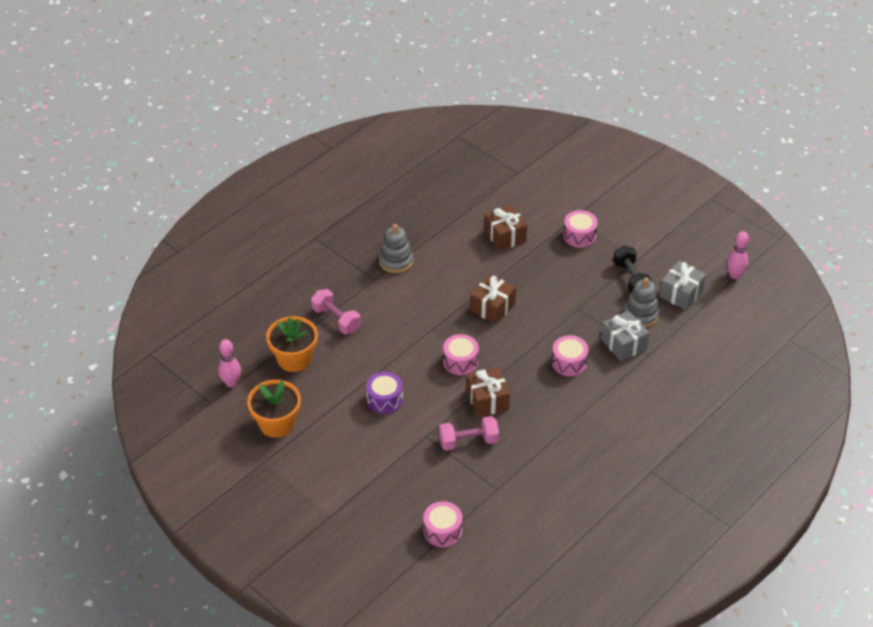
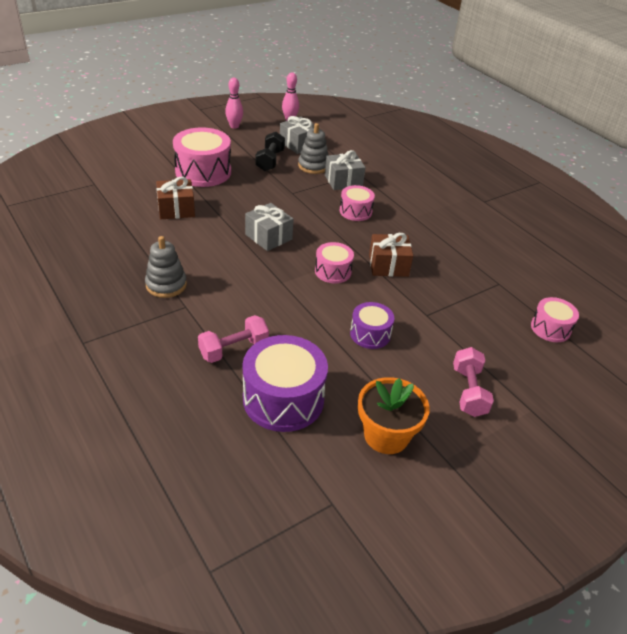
camera: 80 degrees left, 5 degrees down
pink bowling pin [218,339,241,387] -> pink bowling pin moved to [225,78,243,129]
orange flower pot [266,316,318,372] -> purple drum [243,335,328,432]
pink dumbbell [439,416,499,450] -> pink dumbbell moved to [453,347,494,417]
brown gift [470,274,516,324] -> grey gift [245,203,294,251]
pink drum [563,210,598,248] -> pink drum [173,127,231,187], size x1.78
black dumbbell [613,246,652,293] -> black dumbbell turned 75 degrees counterclockwise [256,132,285,171]

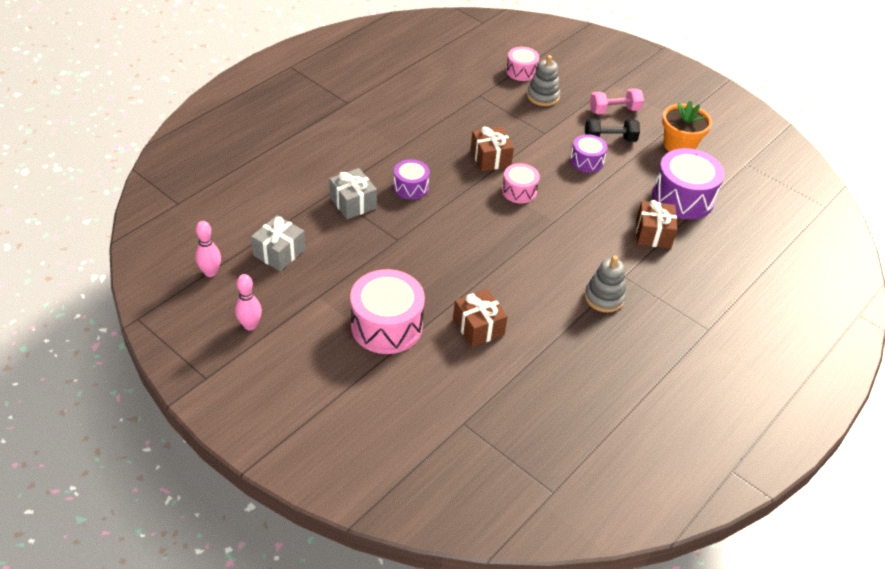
camera: 105 degrees left, 5 degrees up
pink dumbbell [198,315,269,363] -> brown gift [636,200,677,249]
grey gift [245,203,294,251] -> none
black dumbbell [256,132,285,171] -> black dumbbell moved to [585,118,640,142]
grey stacking toy [298,123,329,174] -> grey stacking toy moved to [527,55,560,106]
pink drum [340,185,375,221] -> purple drum [393,159,430,200]

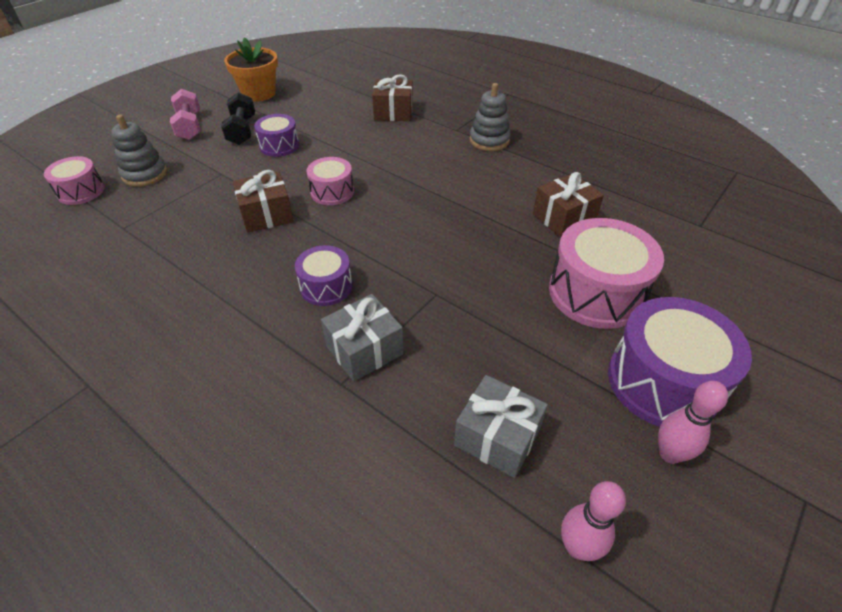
camera: 90 degrees left, 0 degrees up
purple drum [652,148,724,219] -> purple drum moved to [608,297,752,427]

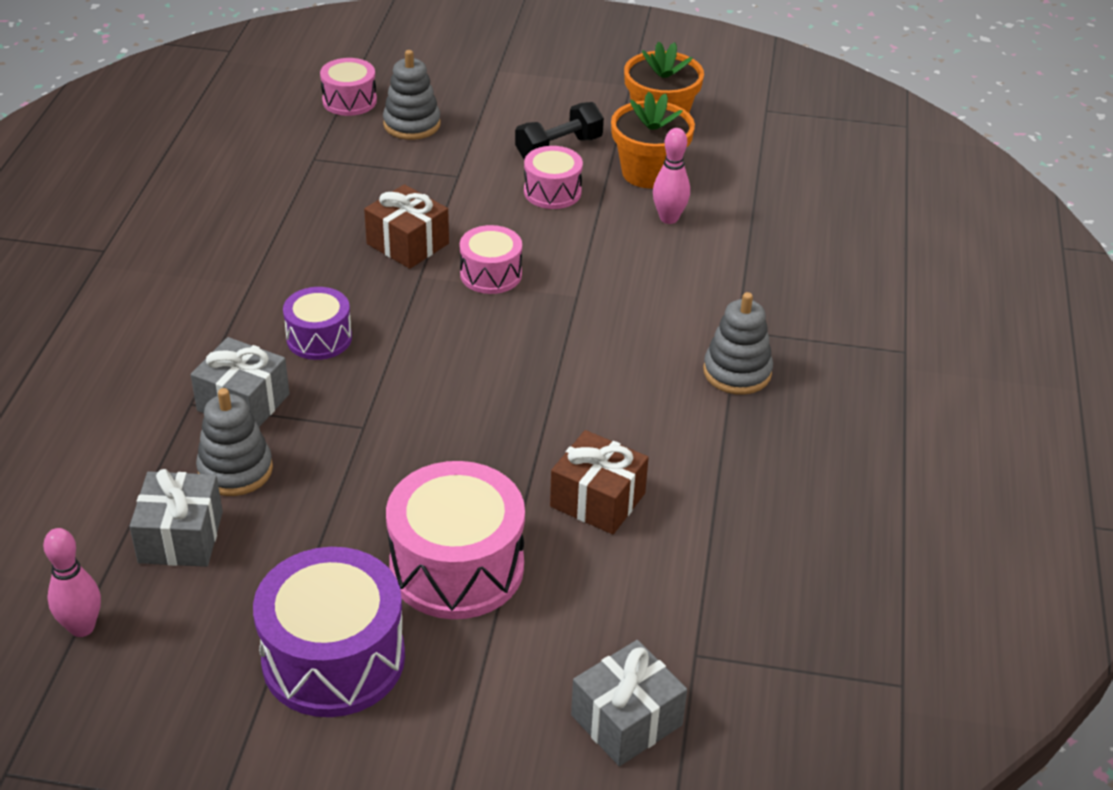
camera: 60 degrees right, 5 degrees down
pink dumbbell [170,89,200,140] -> none
purple drum [254,114,299,157] -> pink drum [524,146,583,209]
brown gift [372,74,413,121] -> none
pink bowling pin [658,381,728,464] -> pink bowling pin moved to [653,128,690,224]
none -> grey stacking toy [196,388,273,496]
none -> grey gift [571,640,687,766]
none -> orange flower pot [611,92,695,189]

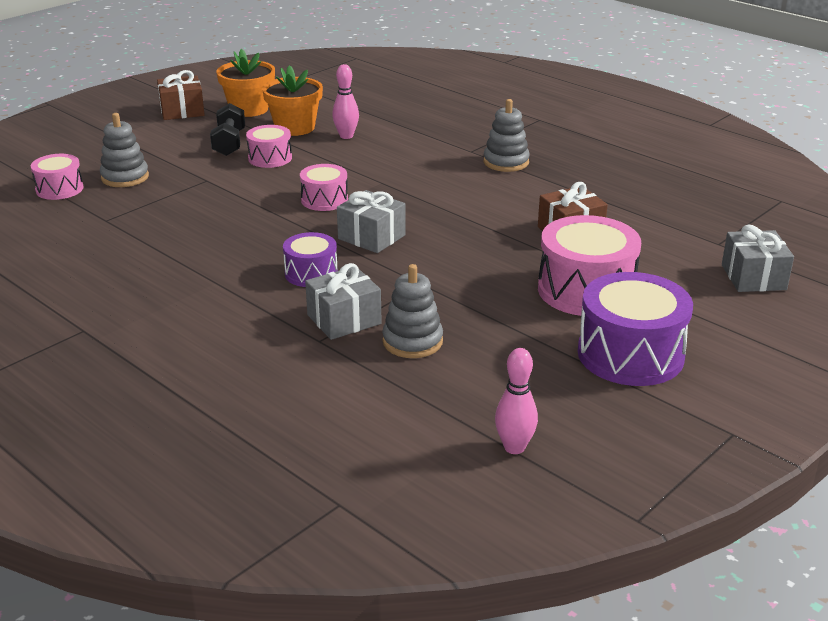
camera: 55 degrees left, 10 degrees down
grey gift [129,469,223,567] -> grey gift moved to [337,190,406,253]
brown gift [364,184,449,269] -> brown gift moved to [157,70,205,120]

